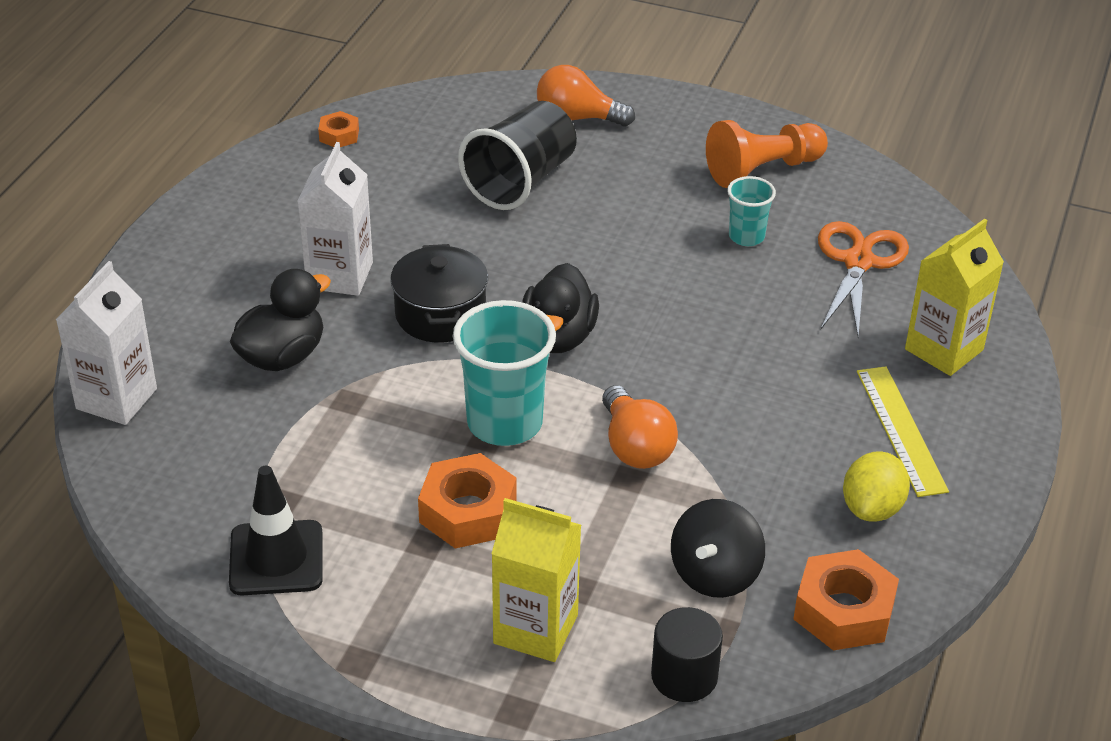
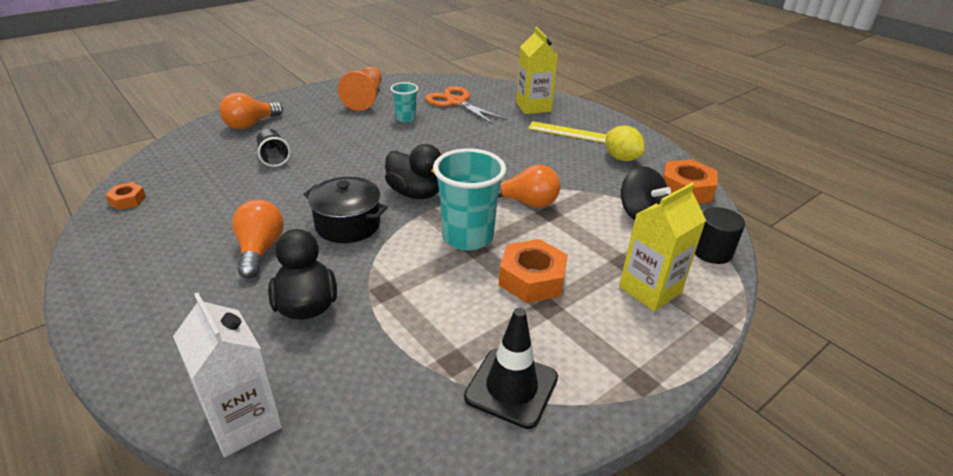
camera: 60 degrees left, 5 degrees down
white carton [298,142,373,296] -> orange light bulb [232,200,284,279]
black cup [458,101,577,210] -> black cup [256,129,291,167], size x0.54

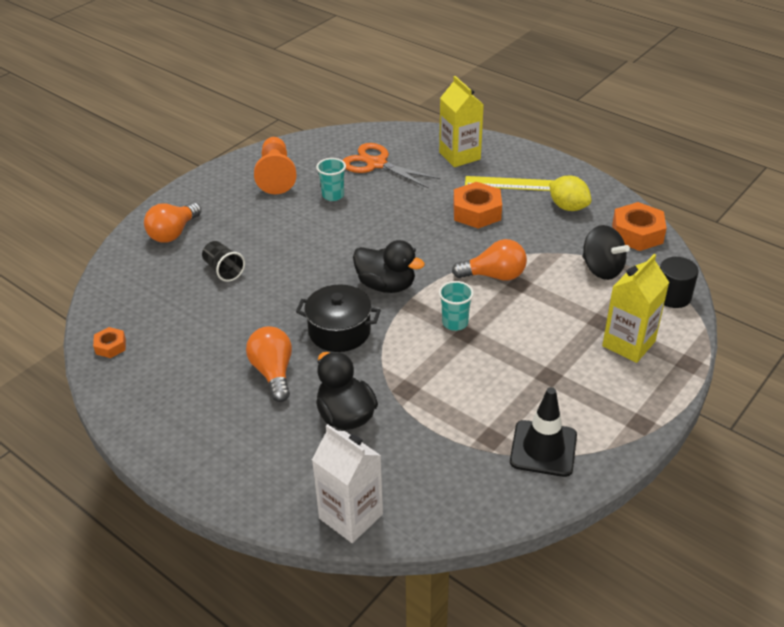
camera: 10 degrees left, 5 degrees up
turquoise cup [433,148,506,251] -> turquoise cup [439,281,474,331], size x0.54
orange nut [499,239,568,303] -> orange nut moved to [453,182,502,229]

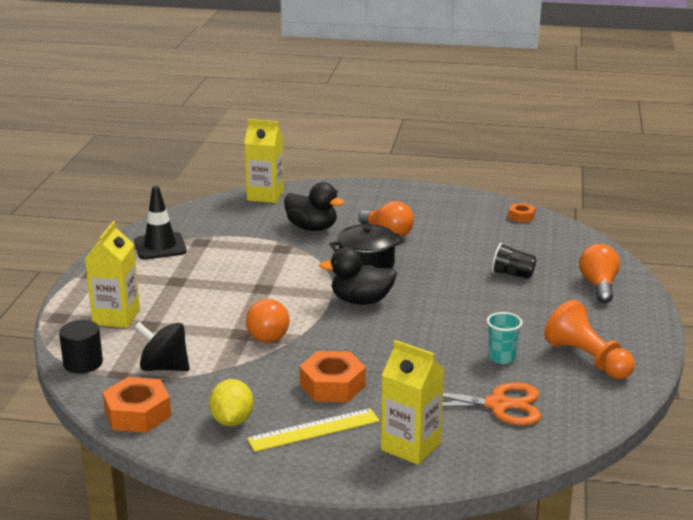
camera: 150 degrees right, 15 degrees down
white carton [312,424,383,543] -> yellow carton [244,119,284,203]
turquoise cup [439,281,474,331] -> none
orange light bulb [452,239,527,281] -> orange light bulb turned 60 degrees counterclockwise [246,299,290,343]
yellow lemon [549,176,591,211] -> yellow lemon turned 75 degrees clockwise [209,379,254,426]

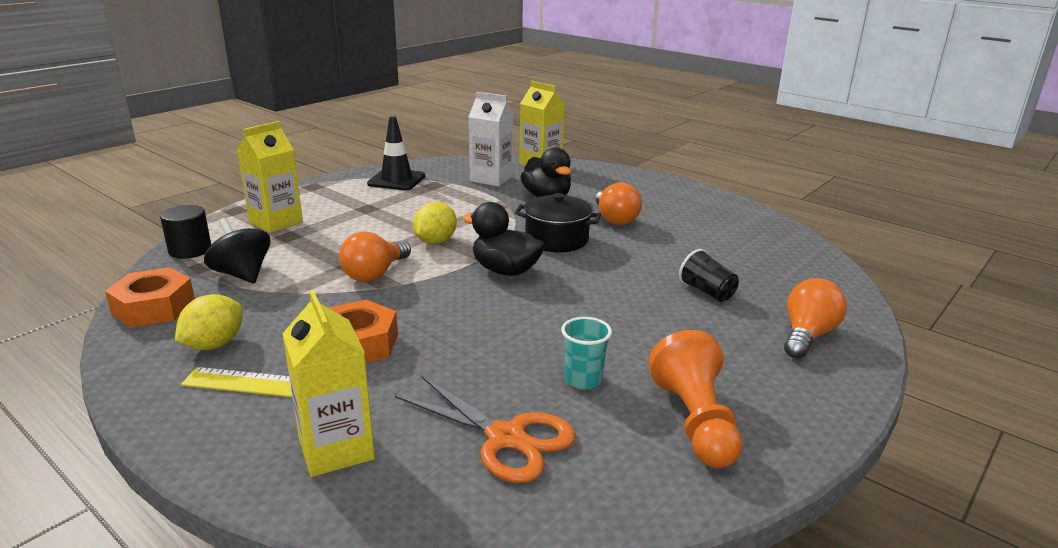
camera: 30 degrees right, 0 degrees up
orange nut [508,203,535,223] -> none
none -> yellow lemon [413,202,457,244]
none -> white carton [469,92,514,187]

